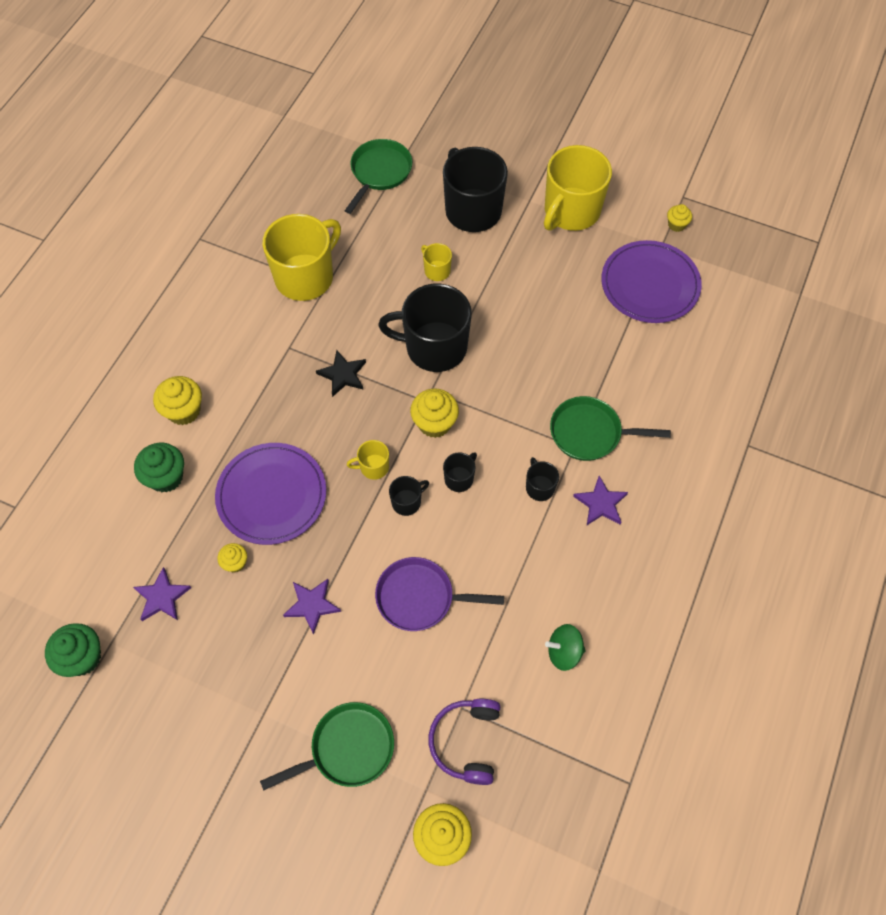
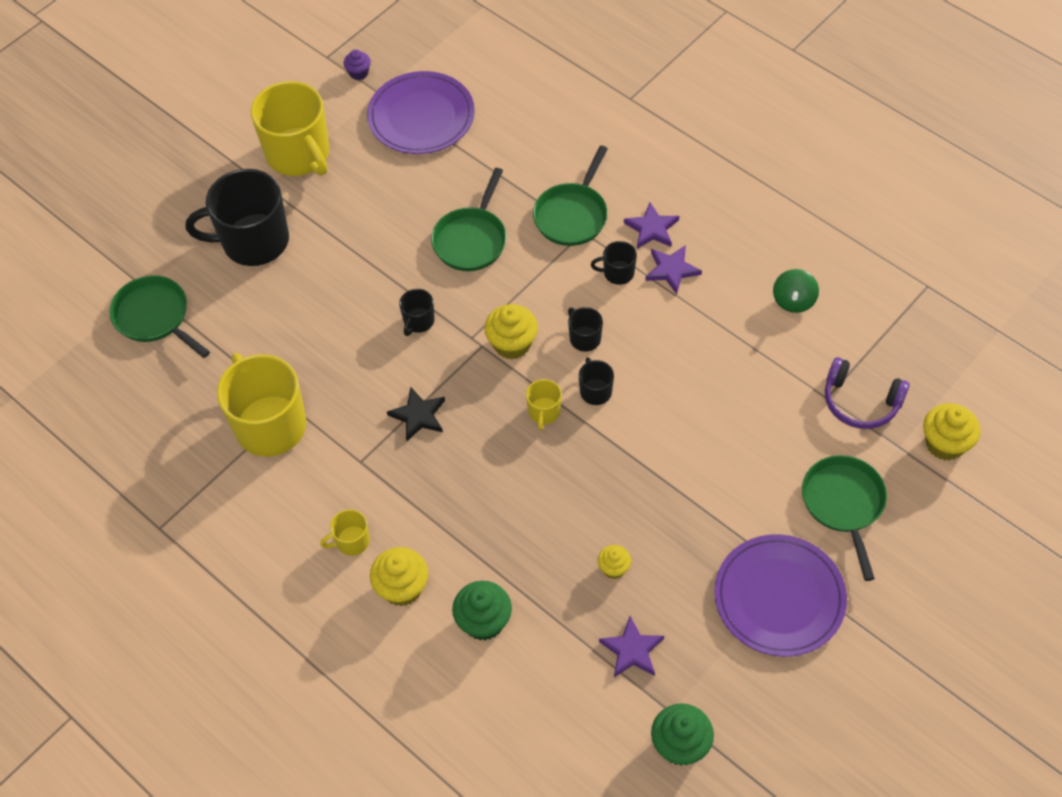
camera: 70 degrees left, 5 degrees down
purple plate [215,443,326,545] -> purple plate moved to [714,534,847,657]
purple star [283,579,341,635] -> purple star moved to [645,245,702,294]
purple pan [375,557,504,631] -> none
black mug [378,284,472,372] -> black mug [399,289,435,336], size x0.45
yellow mug [421,243,452,281] -> yellow mug moved to [320,509,370,556]
yellow cupcake [667,204,692,232] -> purple cupcake [344,49,371,80]
none -> green pan [431,168,507,271]

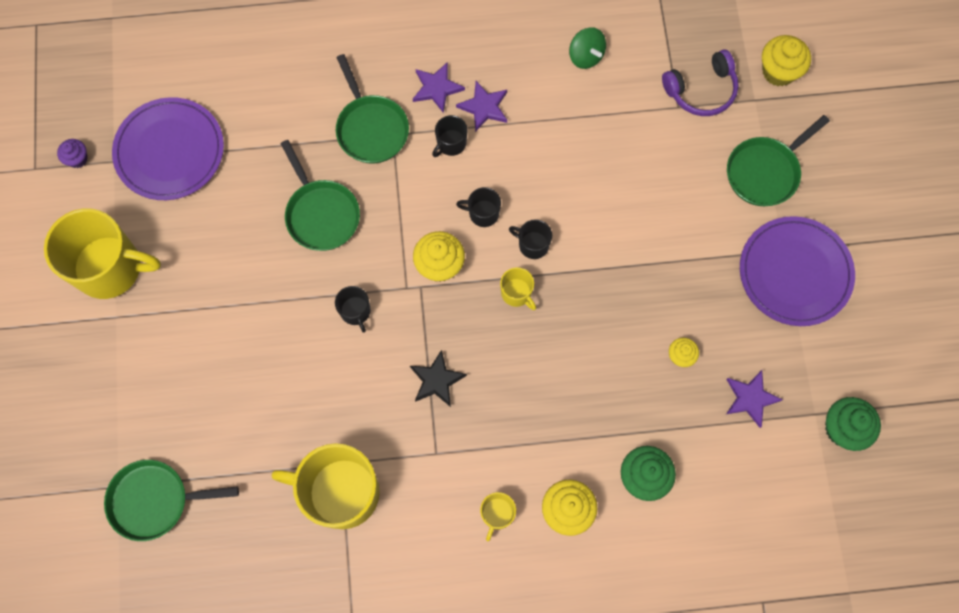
camera: 50 degrees left, 15 degrees up
black mug [186,169,289,266] -> none
green pan [802,455,887,581] -> green pan turned 75 degrees counterclockwise [727,115,830,206]

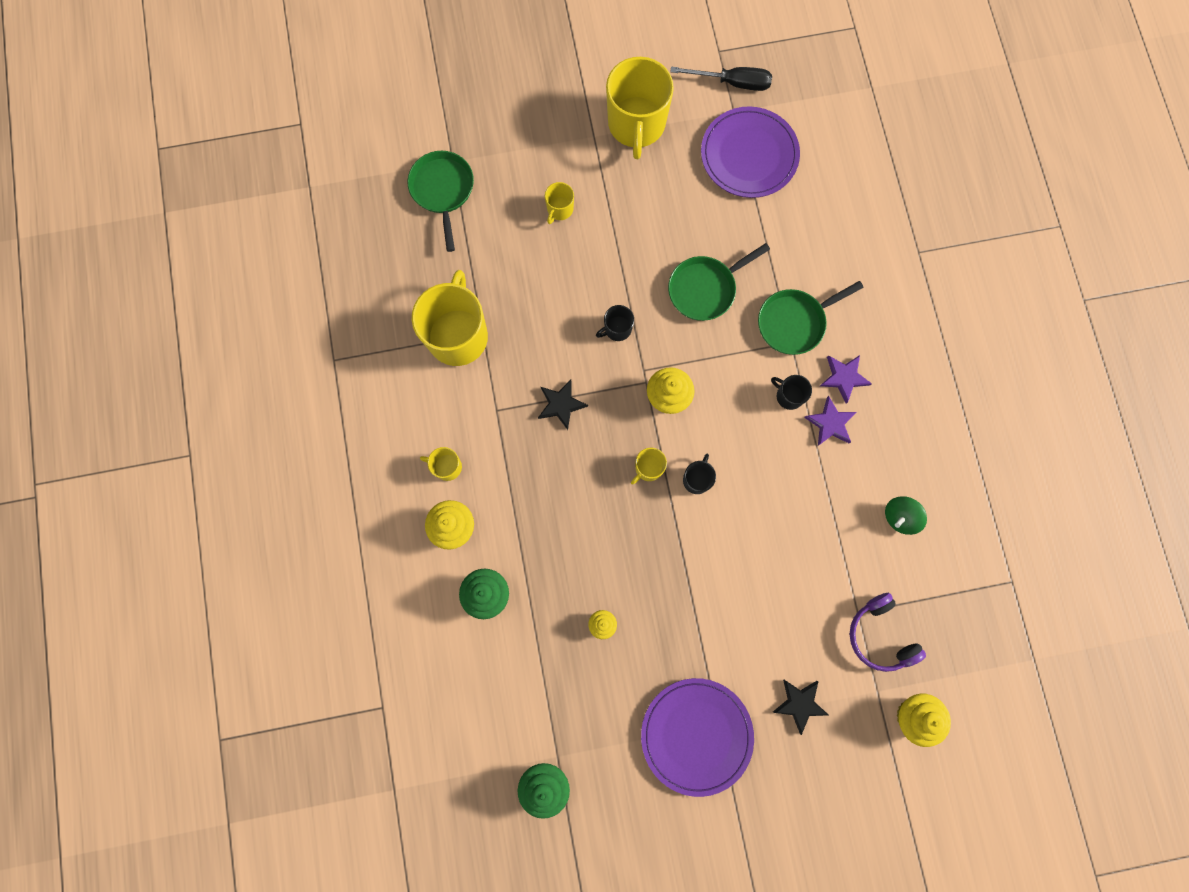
camera: 85 degrees right, 5 degrees up
purple cupcake [57,139,88,168] -> black screwdriver [670,67,772,91]
black mug [456,187,501,227] -> none
purple star [726,370,783,428] -> none
green pan [727,115,830,206] -> black star [773,679,828,735]
none -> yellow mug [545,182,574,224]

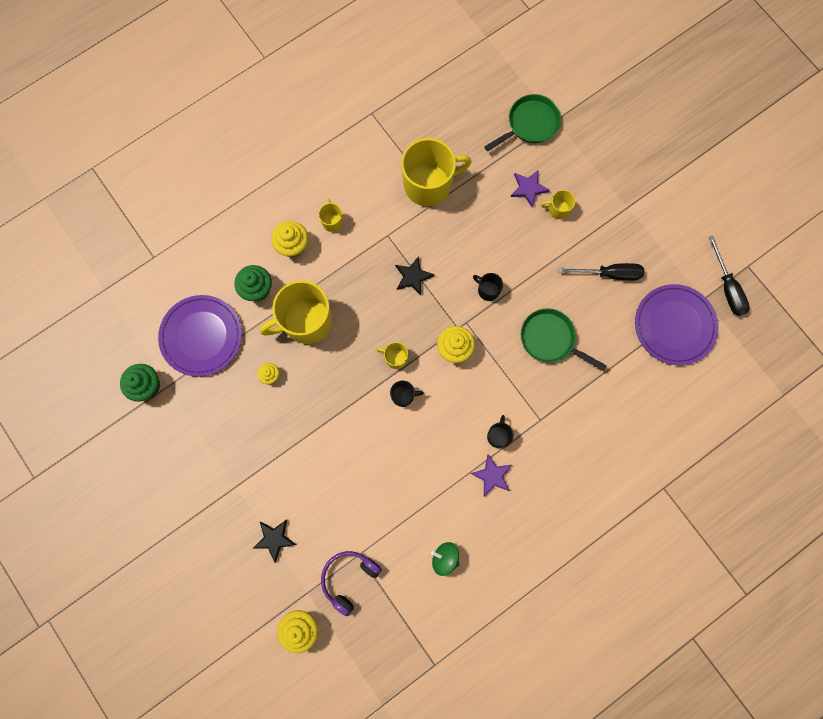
camera: 65 degrees right, 0 degrees up
yellow mug [606,57,674,159] -> yellow mug moved to [260,280,332,344]
purple plate [641,678,754,797] -> purple plate moved to [158,295,242,377]
green pan [758,281,864,355] -> none
purple star [820,355,872,404] -> purple star moved to [511,170,550,207]
none -> black screwdriver [558,263,645,281]

